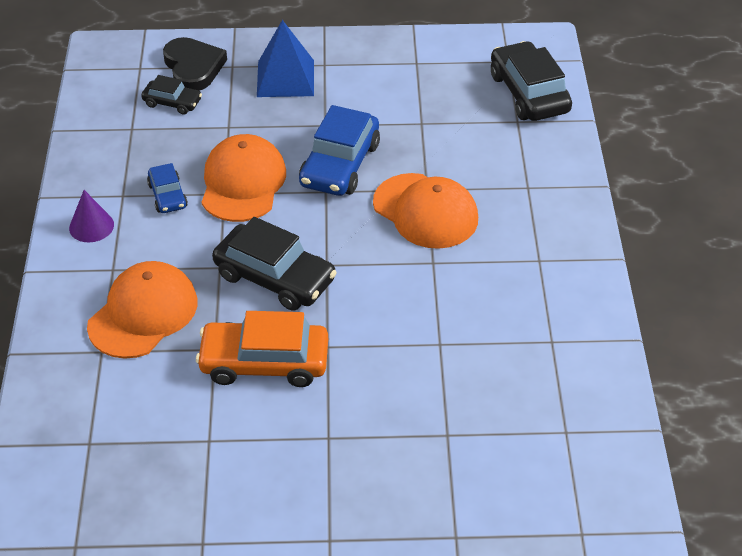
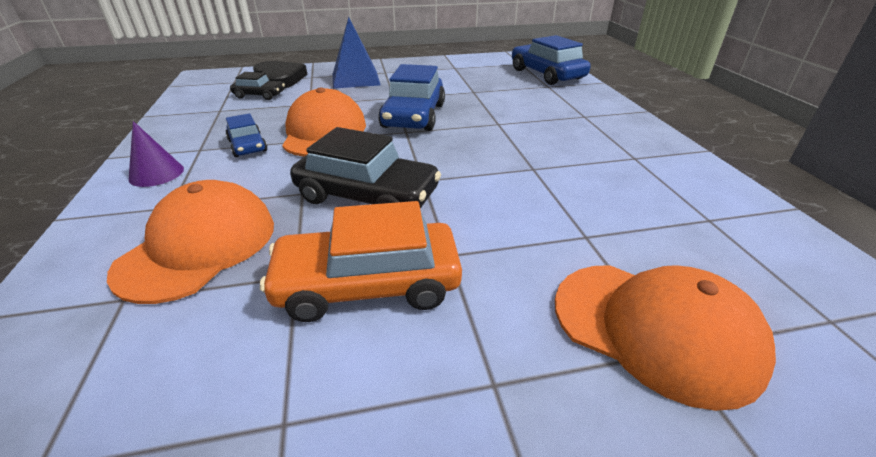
camera: 10 degrees left, 10 degrees down
orange cap [373,173,478,249] -> orange cap moved to [555,265,776,411]
black car [491,41,572,121] -> blue car [512,35,591,85]

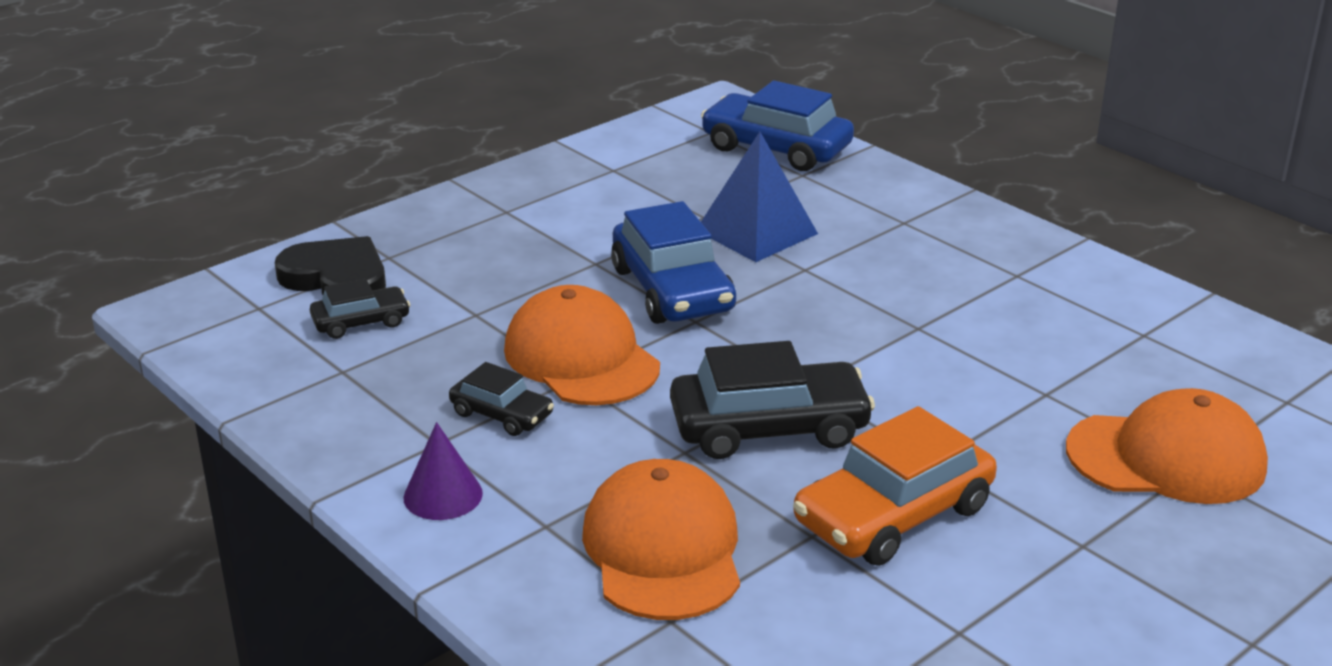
camera: 30 degrees left, 5 degrees down
blue car [226,113,267,157] -> black car [449,362,554,436]
blue pyramid [333,17,381,89] -> blue pyramid moved to [701,132,818,262]

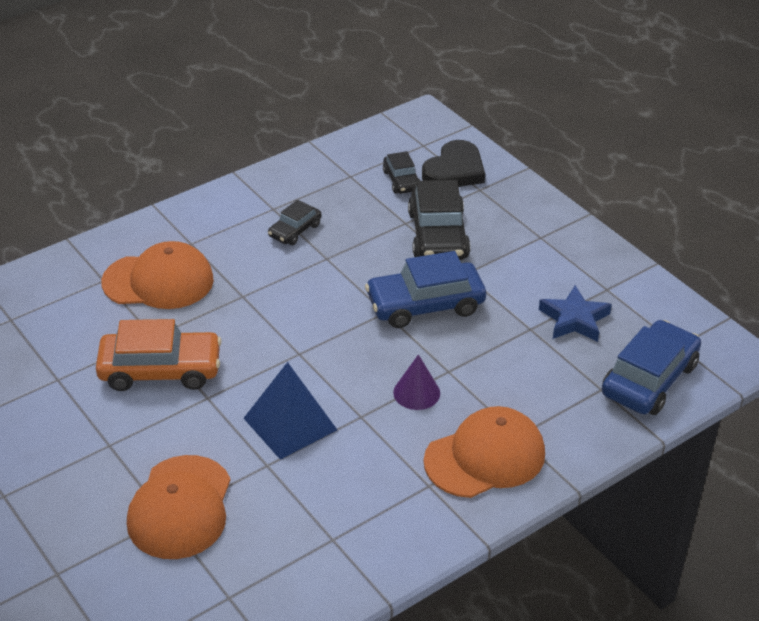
camera: 95 degrees right, 10 degrees up
purple cone [403,422,483,520] -> purple cone moved to [393,354,440,410]
orange cap [504,285,660,405] -> orange cap moved to [424,406,545,498]
black car [670,341,875,459] -> black car moved to [408,180,471,260]
blue pyramid [701,132,818,262] -> blue pyramid moved to [243,362,337,460]
orange car [793,406,997,566] -> orange car turned 120 degrees clockwise [96,319,222,391]
none -> blue star [539,285,612,342]

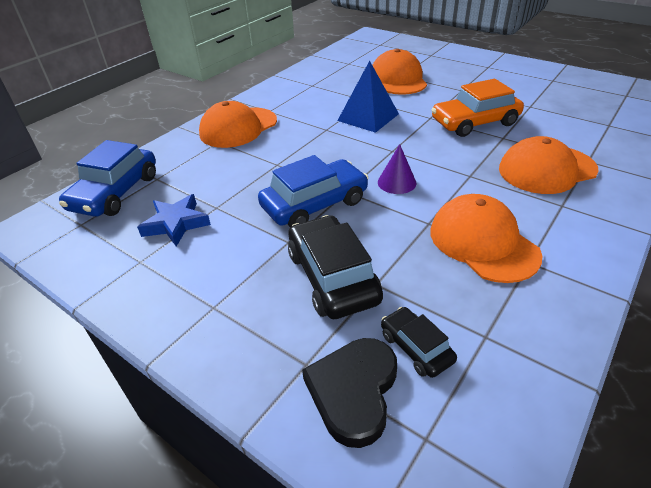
camera: 165 degrees right, 0 degrees up
black car [268,200,321,245] -> orange cap [430,194,542,283]
purple cone [393,354,440,410] -> purple cone moved to [378,144,416,194]

